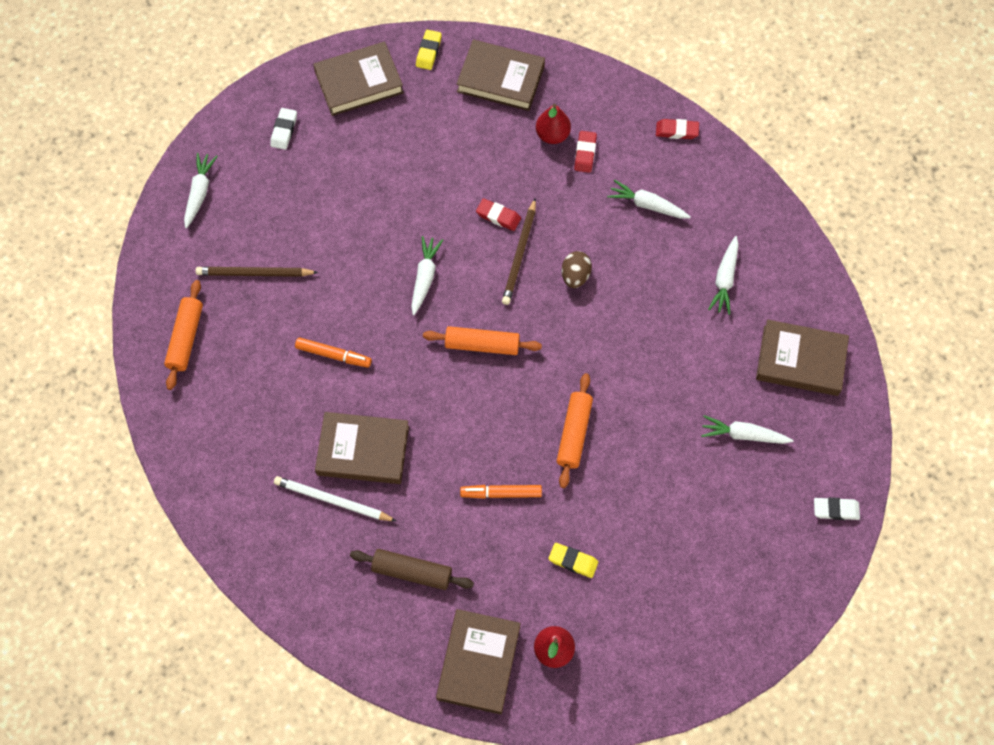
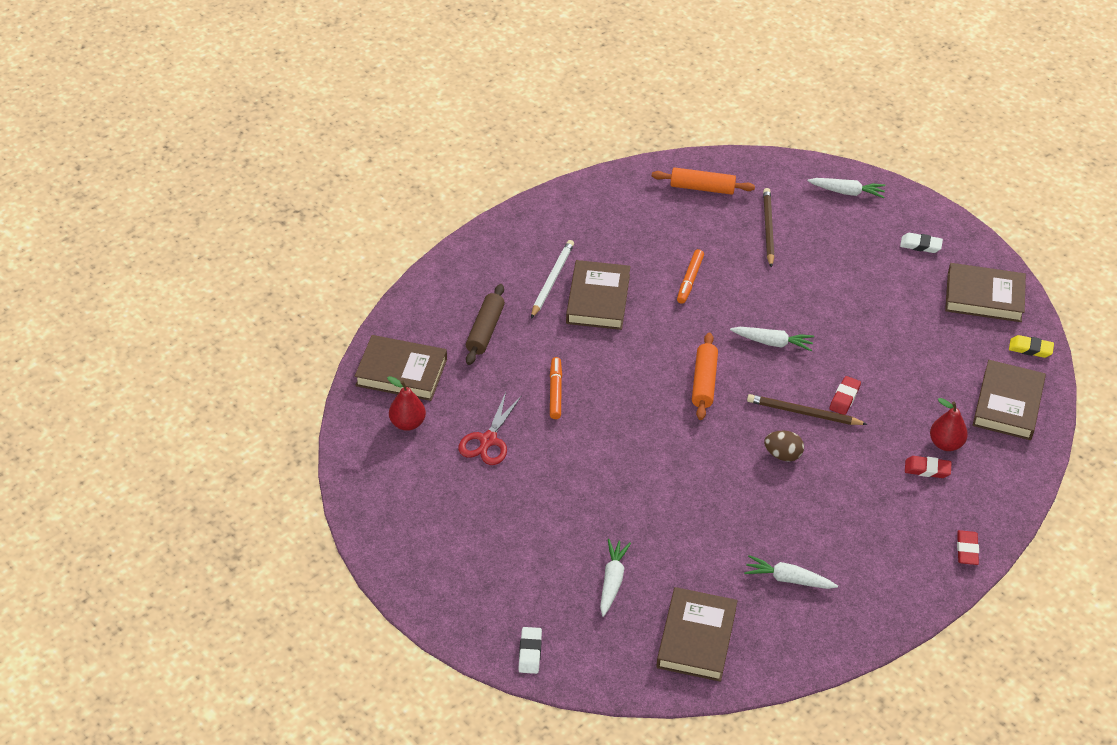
camera: 90 degrees right, 20 degrees down
brown book [313,42,404,116] -> brown book turned 60 degrees counterclockwise [945,263,1026,322]
yellow eraser [549,543,598,578] -> red scissors [458,392,522,465]
orange rolling pin [557,373,593,488] -> none
white carrot [607,179,691,219] -> none

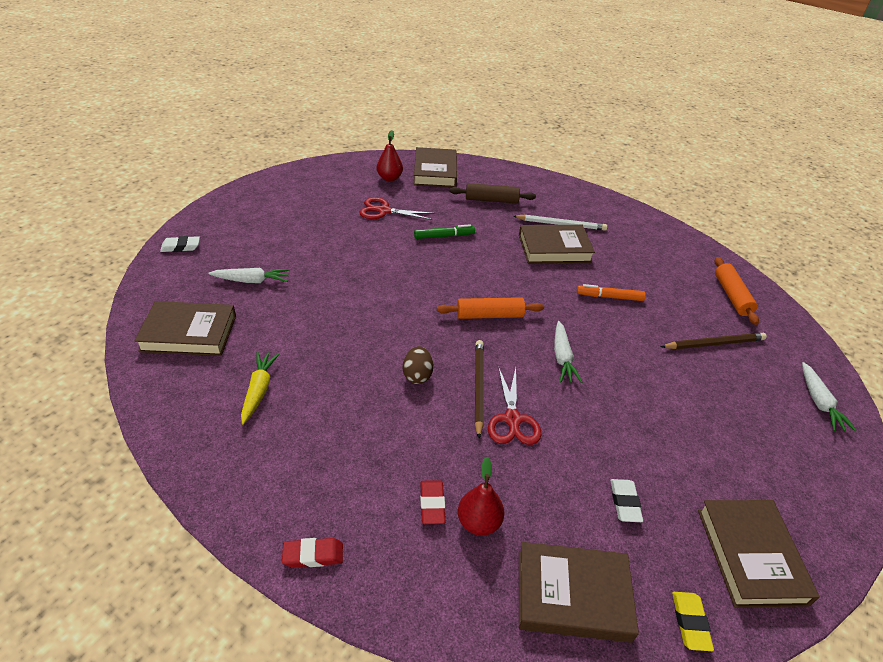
camera: 75 degrees right, 5 degrees down
orange marker [550,357,562,419] -> green marker [414,224,475,239]
white carrot [744,555,838,589] -> yellow carrot [241,352,279,424]
red eraser [829,376,861,415] -> red scissors [488,366,541,445]
white eraser [900,233,943,253] -> white eraser moved to [610,479,643,522]

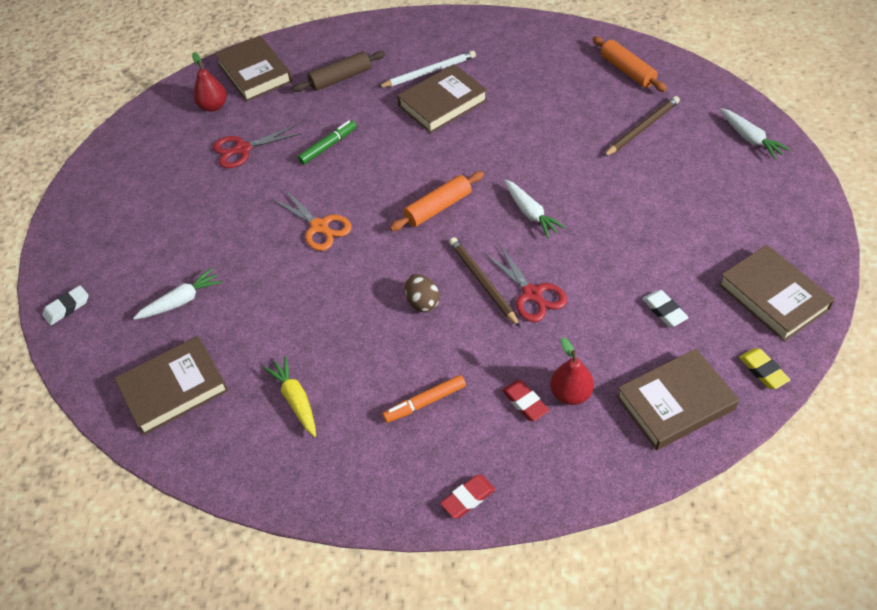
camera: 25 degrees left, 10 degrees up
orange marker [577,284,646,301] -> orange marker moved to [382,375,466,423]
none -> orange scissors [272,190,352,251]

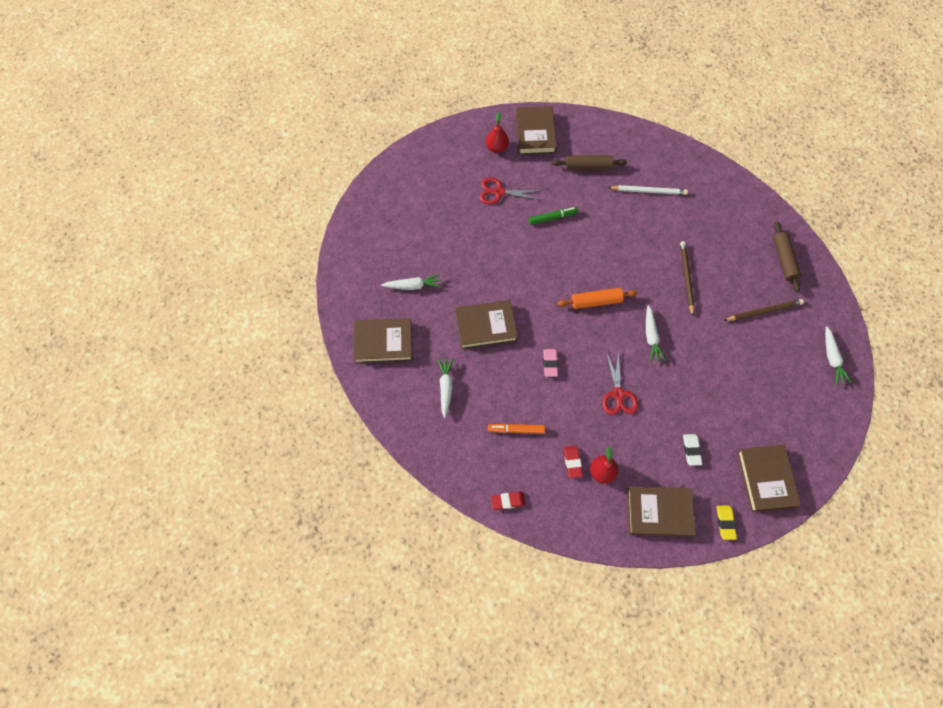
camera: 25 degrees right, 15 degrees up
white eraser [43,285,89,325] -> none
yellow carrot [263,356,316,437] -> white carrot [437,358,453,418]
orange scissors [272,190,352,251] -> none
brown book [397,64,487,133] -> brown book moved to [455,300,518,349]
brown egg [405,274,440,312] -> pink eraser [543,349,558,377]
brown pencil [449,237,520,327] -> brown pencil moved to [680,241,695,316]
orange rolling pin [593,36,667,92] -> brown rolling pin [773,222,801,292]

